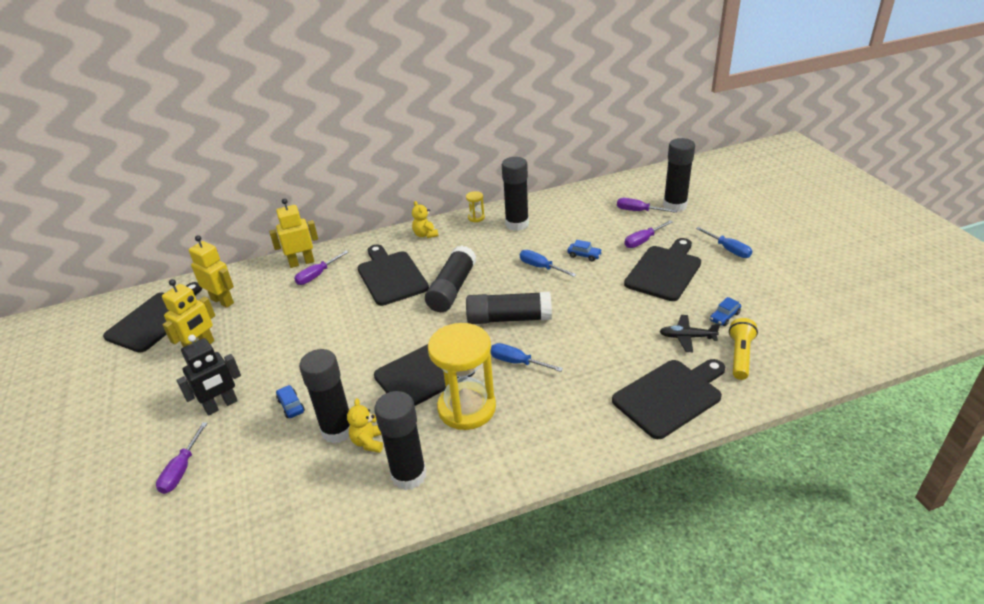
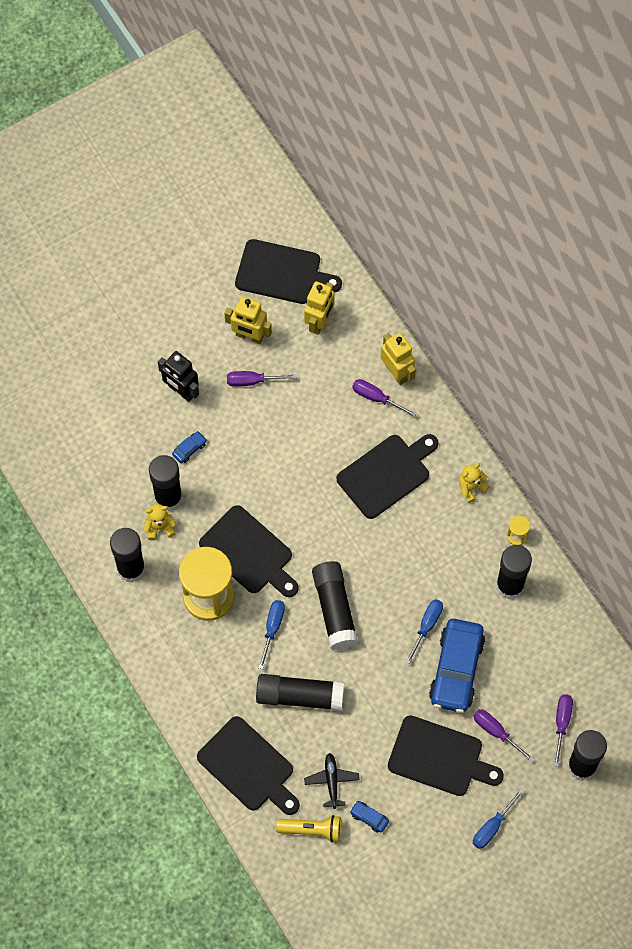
camera: 75 degrees right, 30 degrees up
purple screwdriver [156,422,207,494] -> purple screwdriver moved to [227,371,296,387]
black glue stick [425,245,476,312] -> black glue stick moved to [256,674,344,711]
blue car [567,240,602,262] -> blue car [429,619,485,713], size x2.47

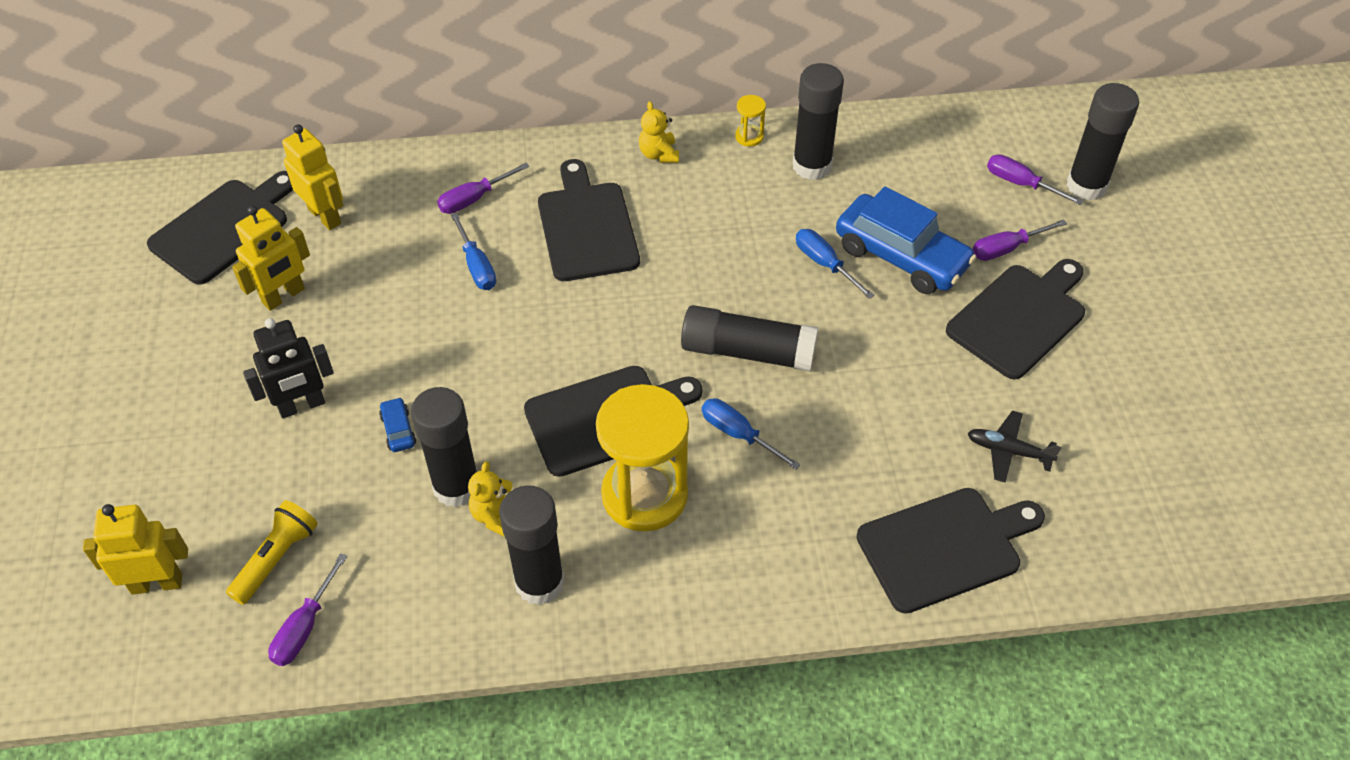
camera: 65 degrees left, 15 degrees down
purple screwdriver [227,371,296,387] -> purple screwdriver moved to [268,553,348,666]
black glue stick [256,674,344,711] -> none
yellow flashlight [276,815,341,842] -> yellow flashlight moved to [226,500,318,605]
blue car [350,801,389,833] -> none
yellow robot [380,333,416,385] -> yellow robot moved to [83,504,188,595]
blue screwdriver [473,789,524,849] -> blue screwdriver moved to [451,213,496,290]

